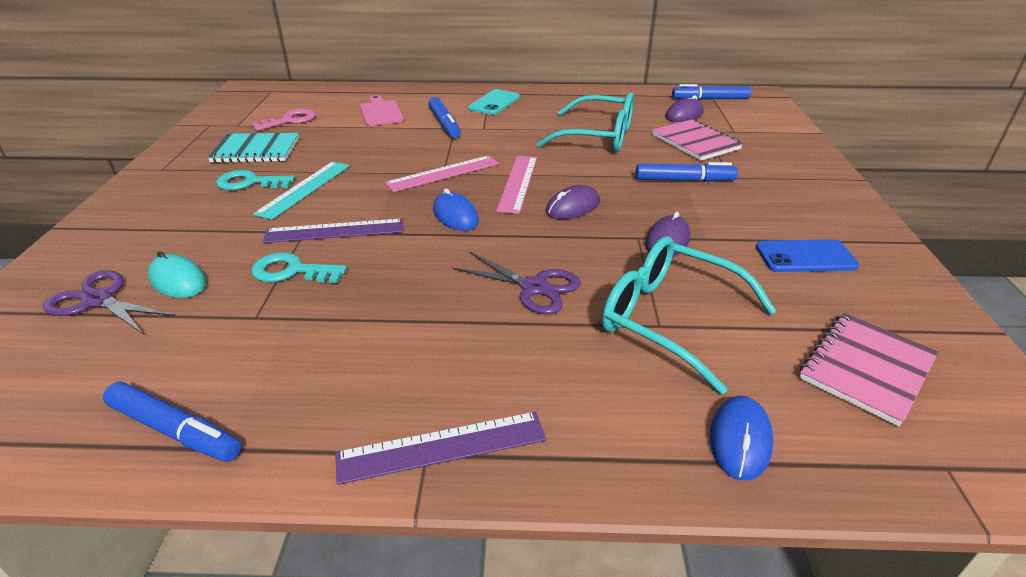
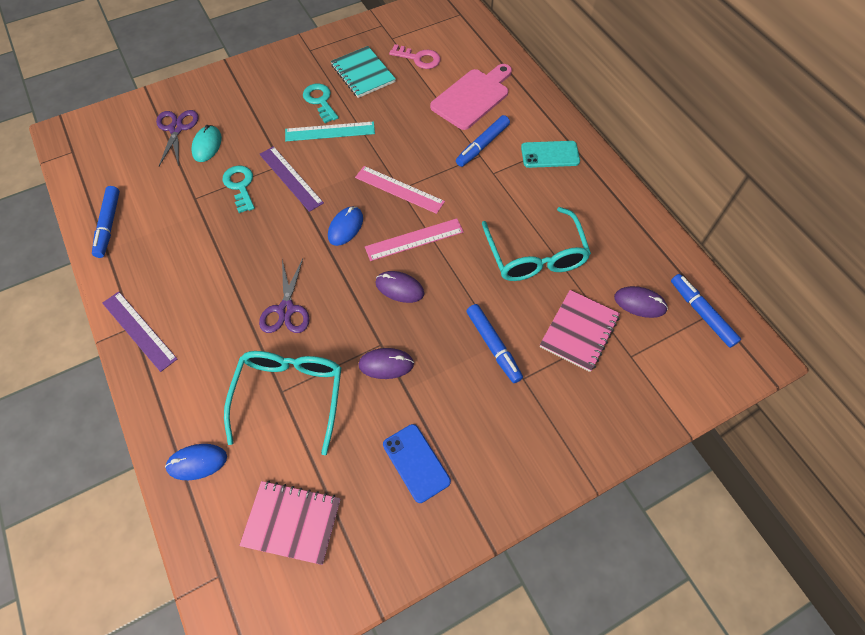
camera: 60 degrees right, 25 degrees up
pink cutting board [360,95,403,126] -> pink cutting board [430,64,512,130], size x1.50

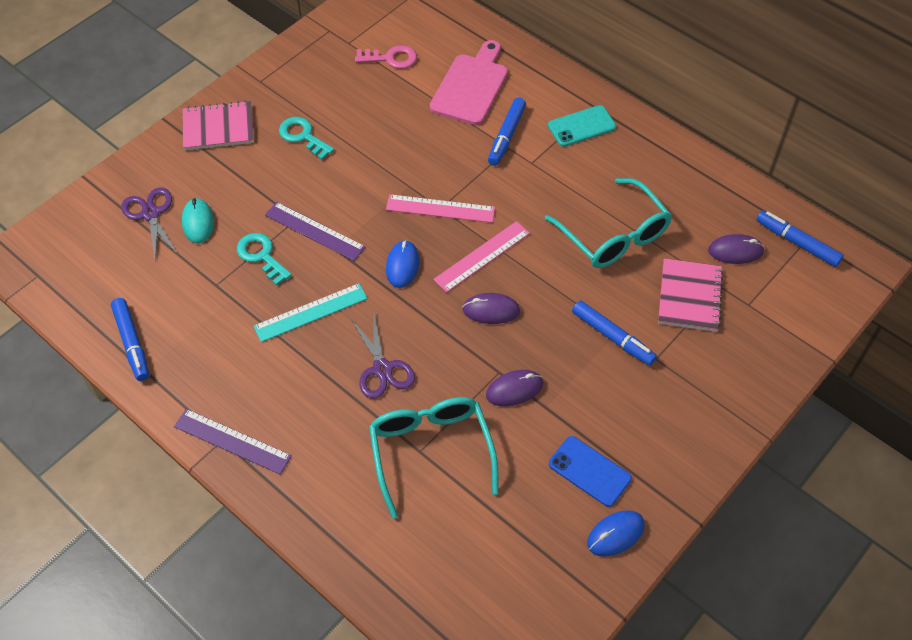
camera: 20 degrees left, 5 degrees down
blue mouse [165,444,227,480] -> blue mouse moved to [587,510,645,556]
pink notebook [239,481,340,565] -> pink notebook moved to [182,100,254,150]
turquoise ruler [285,121,375,141] -> turquoise ruler moved to [254,283,368,342]
turquoise notebook [331,46,396,98] -> none

